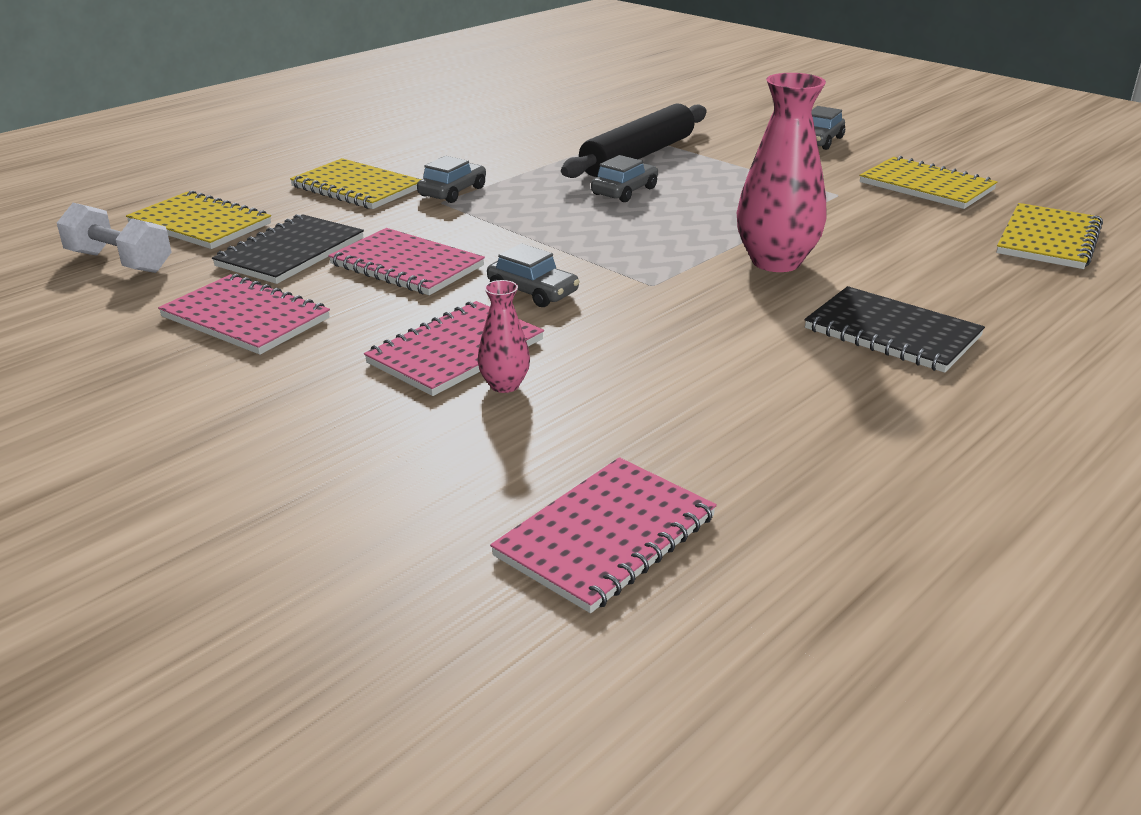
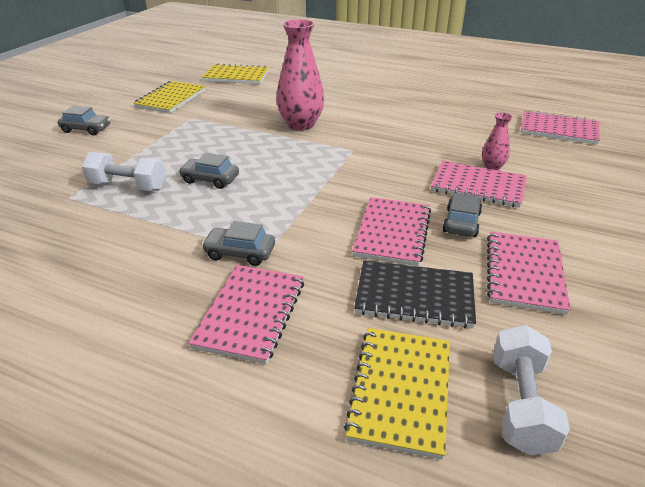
camera: 110 degrees left, 5 degrees up
yellow notebook [290,158,421,209] -> pink notebook [188,265,304,364]
grey car [487,243,580,307] -> grey car moved to [443,193,482,237]
black rolling pin [561,104,707,178] -> white dumbbell [82,152,166,191]
black notebook [804,286,985,373] -> none

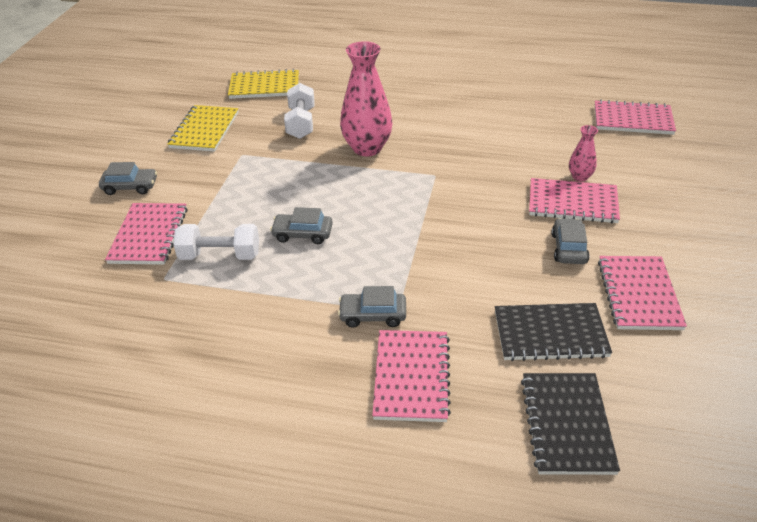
camera: 10 degrees left, 5 degrees up
yellow notebook [344,328,450,459] -> black notebook [521,373,620,475]
pink notebook [352,197,431,266] -> pink notebook moved to [105,203,188,265]
white dumbbell [494,325,570,456] -> white dumbbell moved to [284,83,315,139]

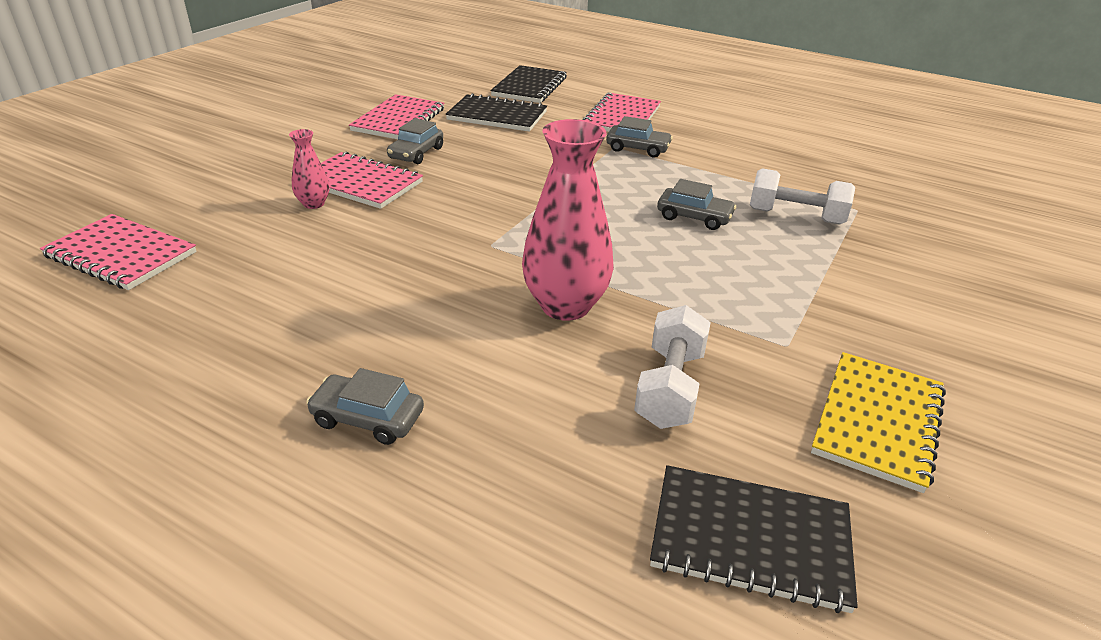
camera: 165 degrees left, 5 degrees down
grey car [99,162,157,195] -> grey car moved to [306,368,424,445]
pink notebook [105,203,188,265] -> none
yellow notebook [228,69,299,99] -> black notebook [650,465,858,613]

